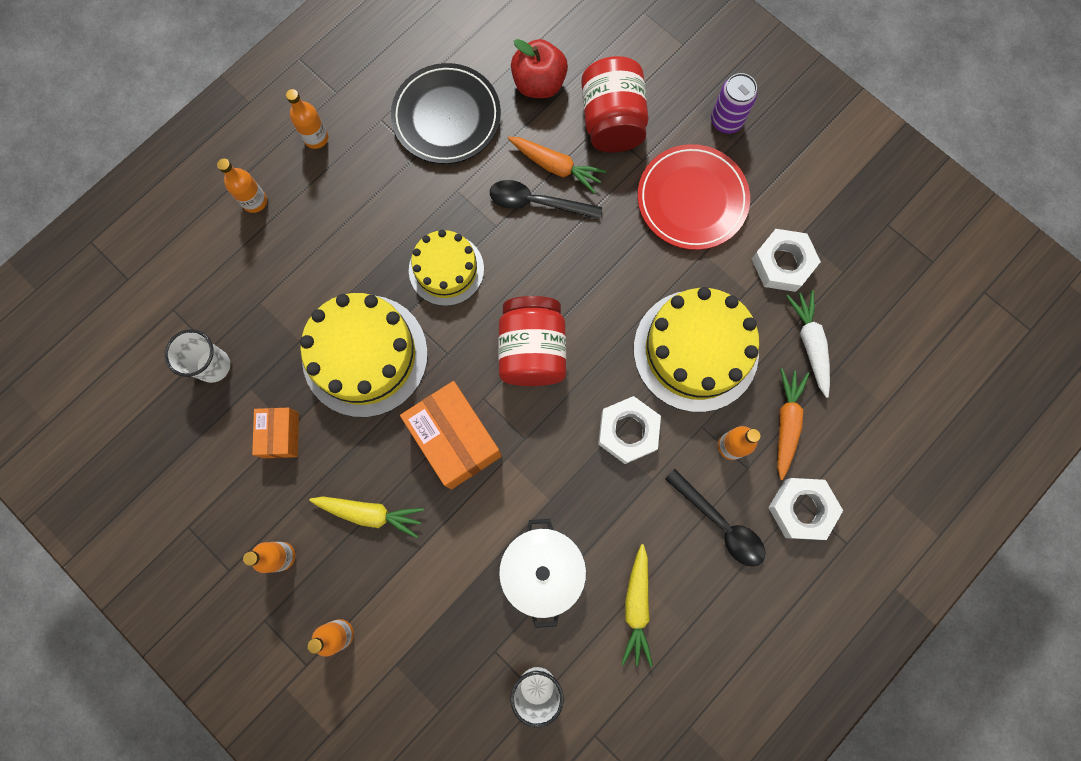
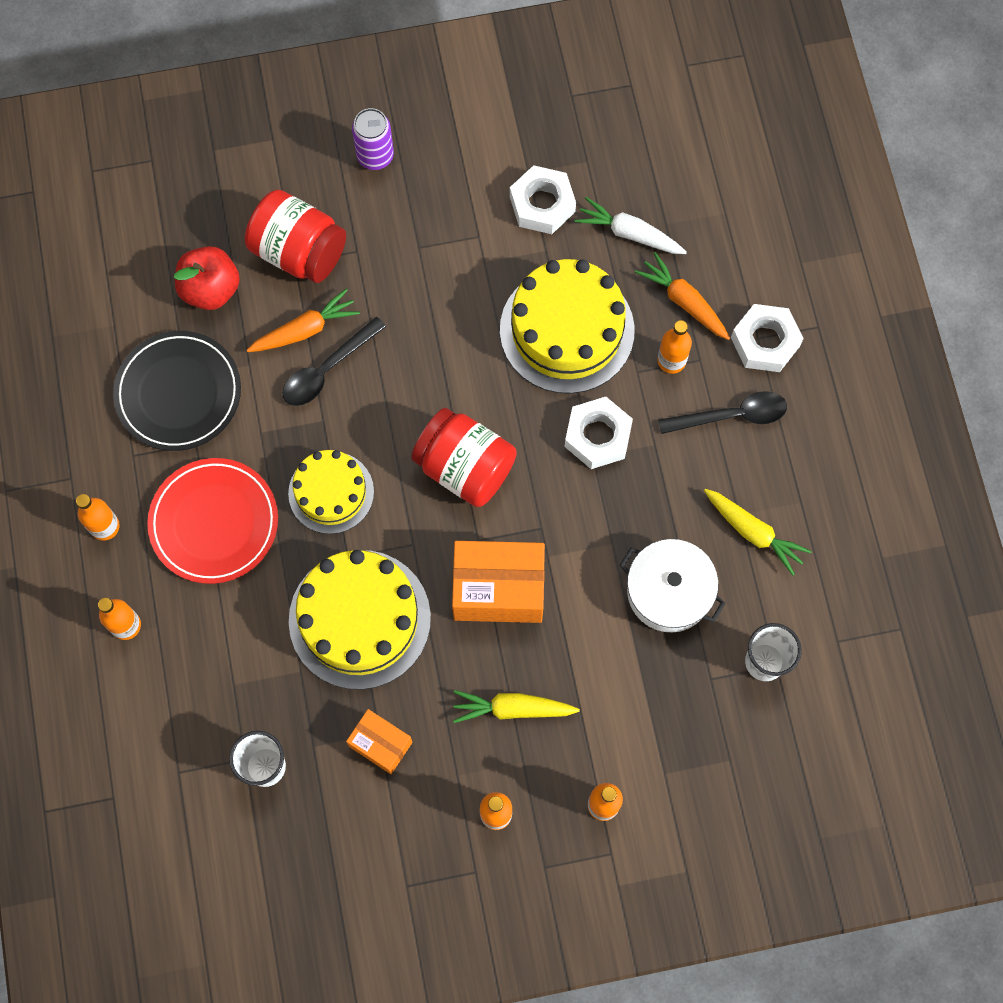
camera: 55 degrees left, 5 degrees down
yellow carrot [309,497,424,538] -> yellow carrot turned 135 degrees counterclockwise [453,690,580,723]
red plate [638,144,750,250] -> red plate moved to [147,458,278,584]

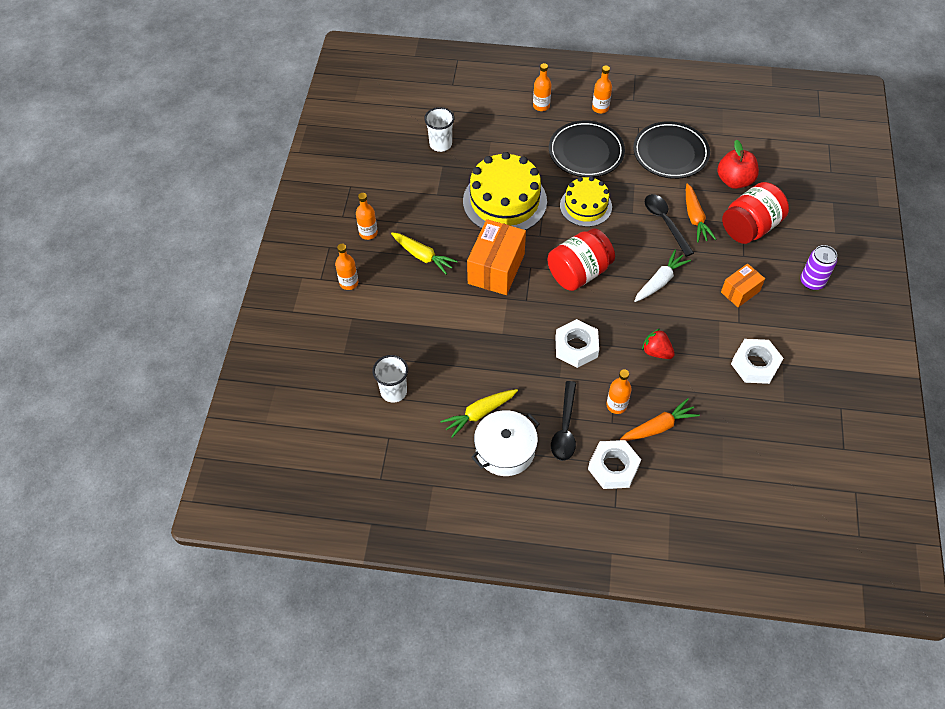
camera: 110 degrees right, 15 degrees down
red plate [147,458,278,584] -> black plate [549,120,625,177]
orange box [346,709,412,774] -> orange box moved to [721,263,765,307]
yellow carrot [453,690,580,723] -> yellow carrot turned 105 degrees clockwise [391,232,458,275]
yellow cake [500,259,635,394] -> red strawberry [642,329,675,359]
white carrot [575,197,687,254] -> white carrot moved to [634,250,691,302]
white pot [619,539,726,633] -> white pot moved to [471,410,539,476]

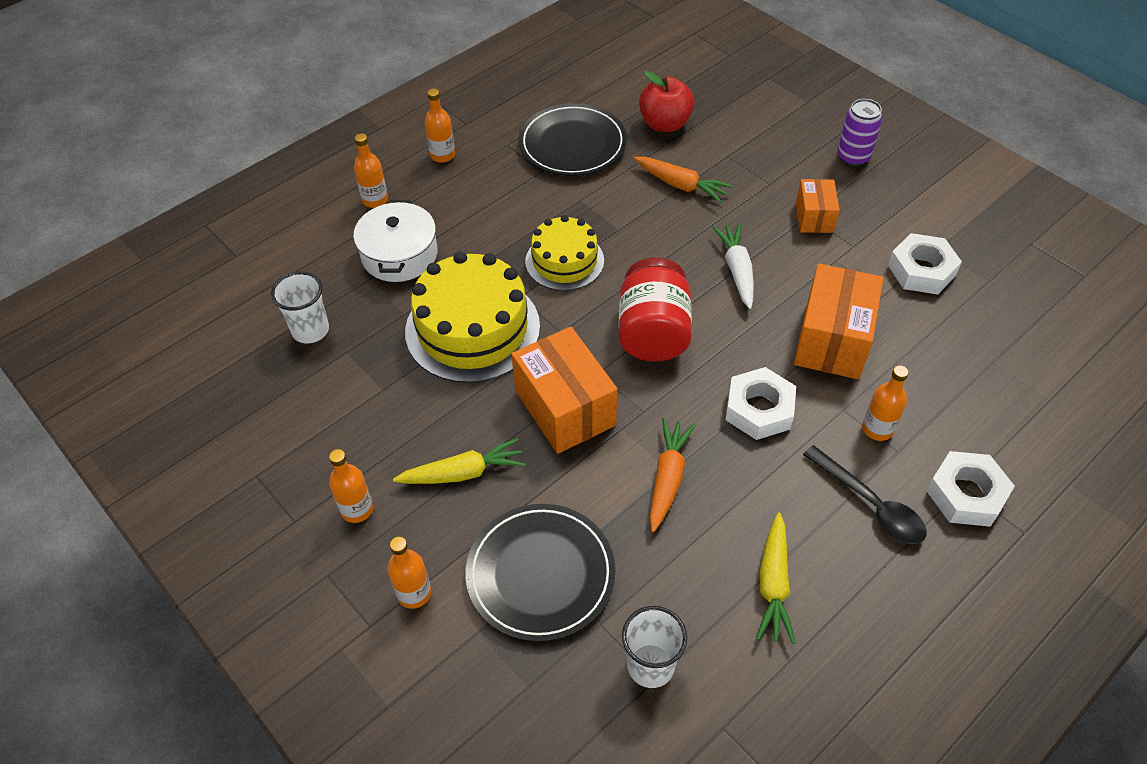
camera: 50 degrees left, 5 degrees down
white pot [471,410,539,476] -> white pot moved to [353,200,438,282]
black plate [549,120,625,177] -> black plate moved to [465,504,615,642]
orange carrot [620,398,700,441] -> orange carrot moved to [649,418,695,532]
red strawberry [642,329,675,359] -> orange box [794,264,884,379]
black spoon [645,194,694,257] -> none
red jar [722,182,789,244] -> none

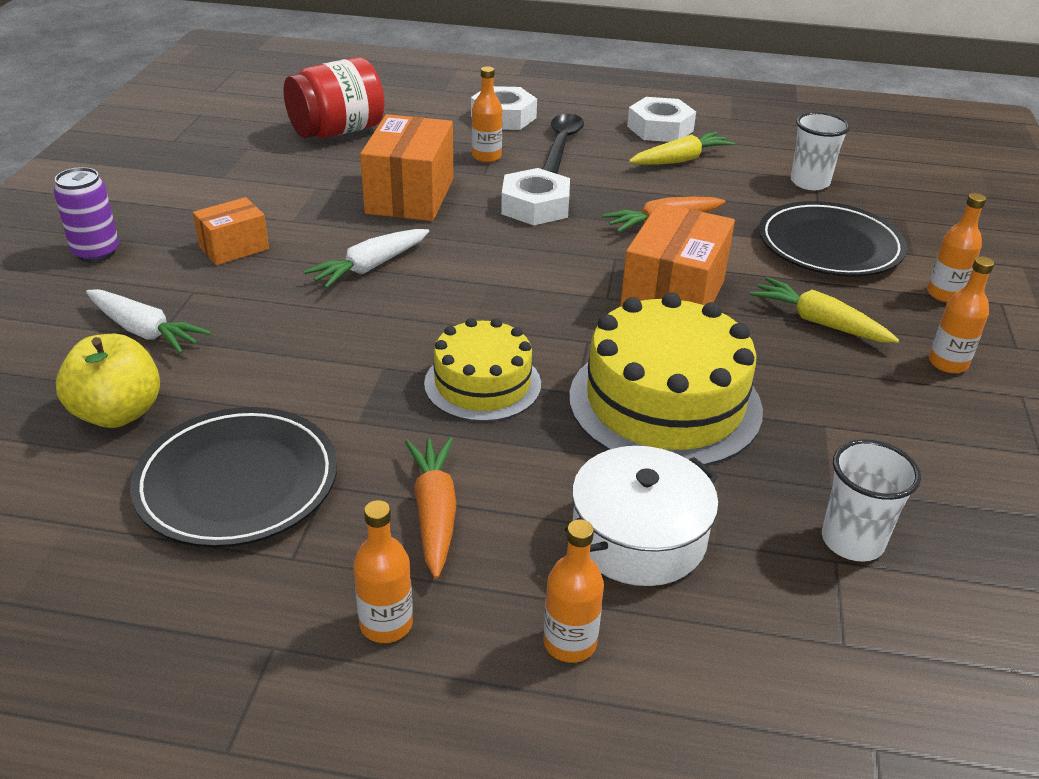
camera: 130 degrees left, 15 degrees down
red jar [619,258,692,362] -> red jar moved to [284,57,385,138]
orange carrot [633,157,733,203] -> orange carrot moved to [405,437,457,579]
red apple [639,71,695,132] -> yellow apple [56,334,160,428]
orange box [794,264,884,379] -> orange box turned 60 degrees counterclockwise [360,114,453,221]
white nut [888,233,962,295] -> white nut moved to [627,97,696,142]
none -> white carrot [86,289,211,354]

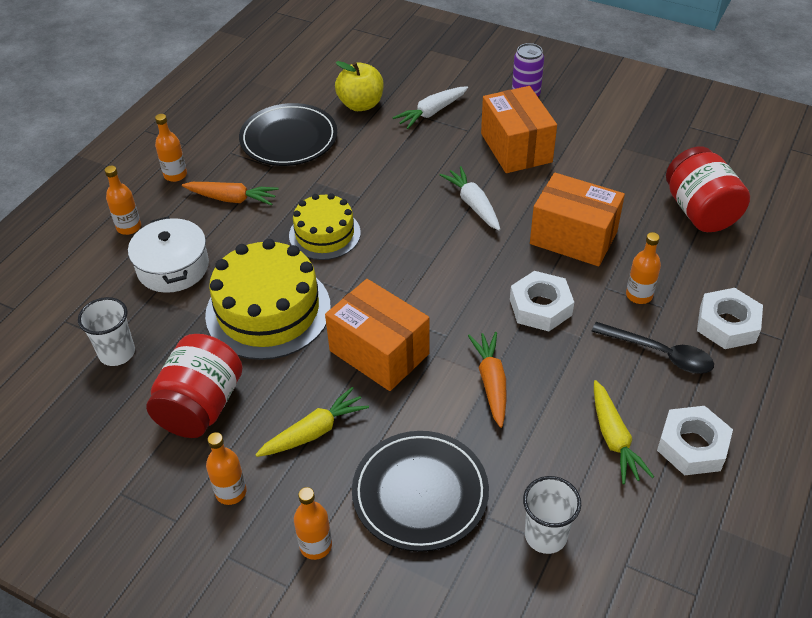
camera: 110 degrees right, 10 degrees up
orange box [193,197,269,265] -> orange box [481,86,557,173], size x1.76
none -> red jar [146,334,243,438]

